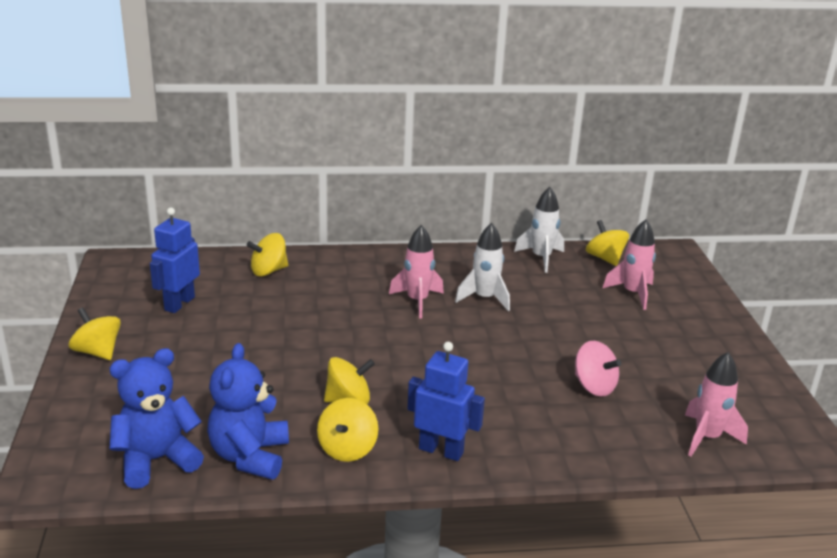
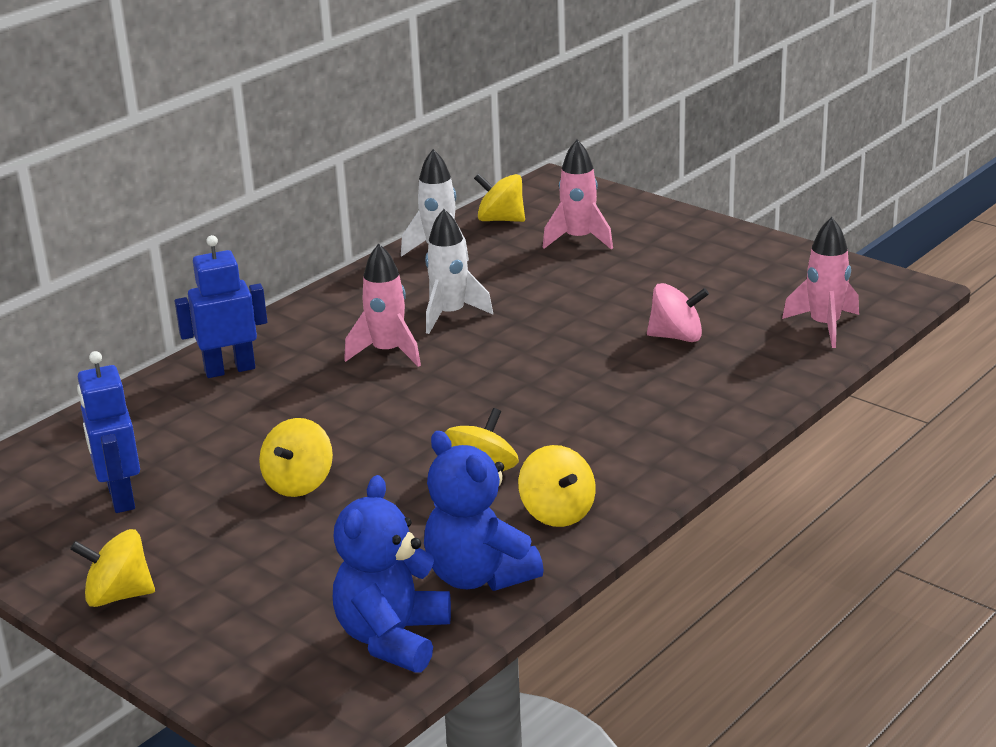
camera: 40 degrees left, 0 degrees up
yellow spinning top [247,233,288,276] -> yellow spinning top moved to [259,418,333,497]
blue robot [407,342,485,461] -> blue robot moved to [175,235,268,378]

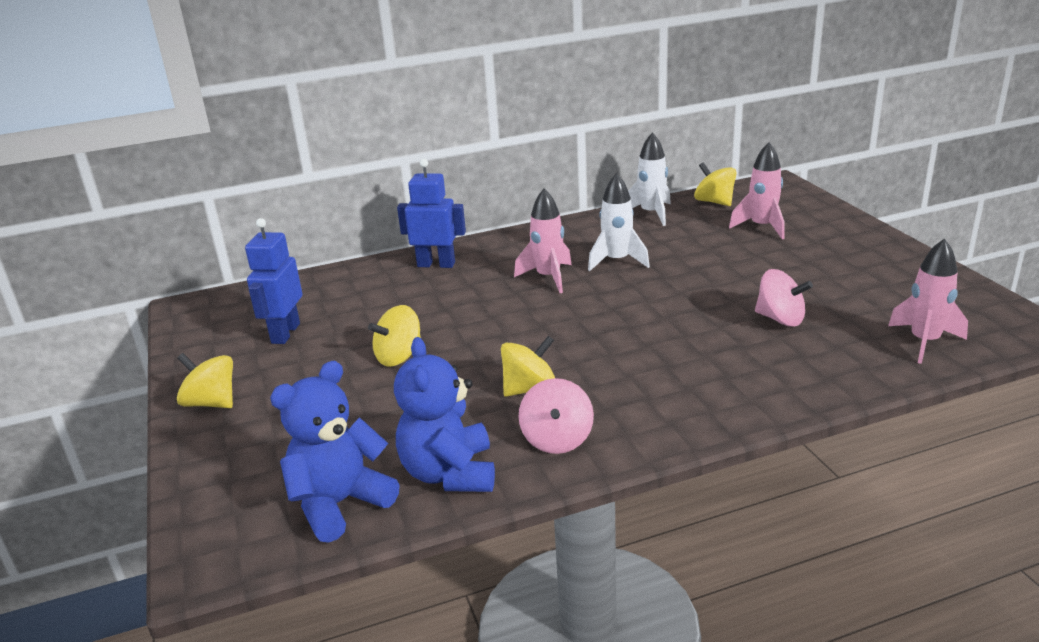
camera: 30 degrees right, 0 degrees up
yellow spinning top [518,445,596,527] -> pink spinning top [519,378,594,454]

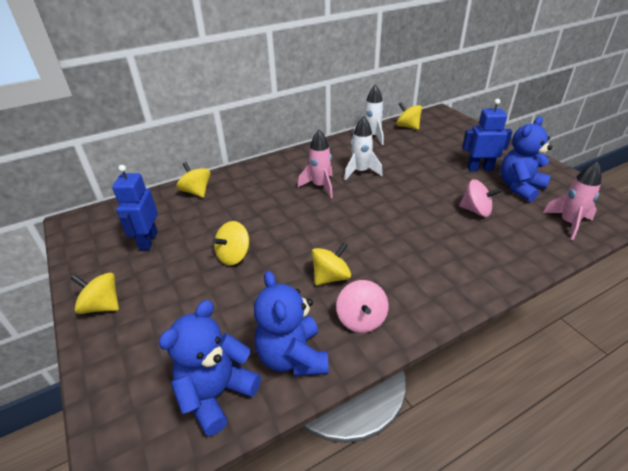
camera: 10 degrees left, 10 degrees up
blue robot [397,159,466,268] -> blue robot moved to [462,99,513,171]
pink rocket [729,142,785,239] -> none
none -> yellow spinning top [177,162,211,198]
none -> blue teddy bear [501,116,552,202]

